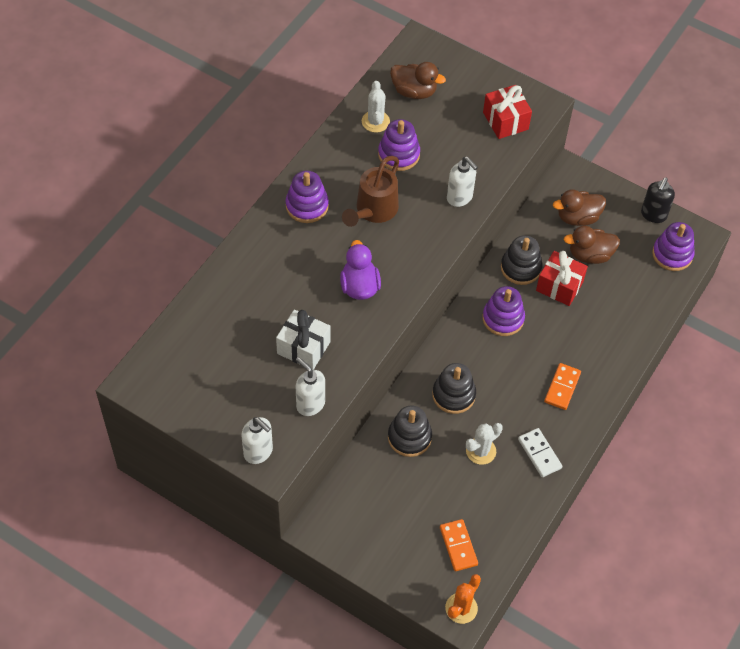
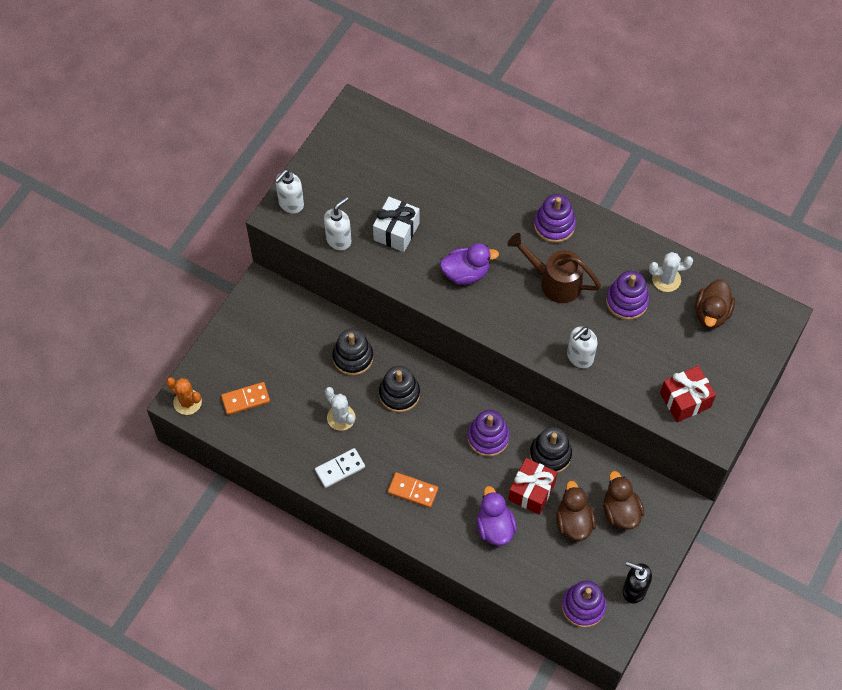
camera: 90 degrees right, 5 degrees up
none -> purple duck [477,486,517,546]

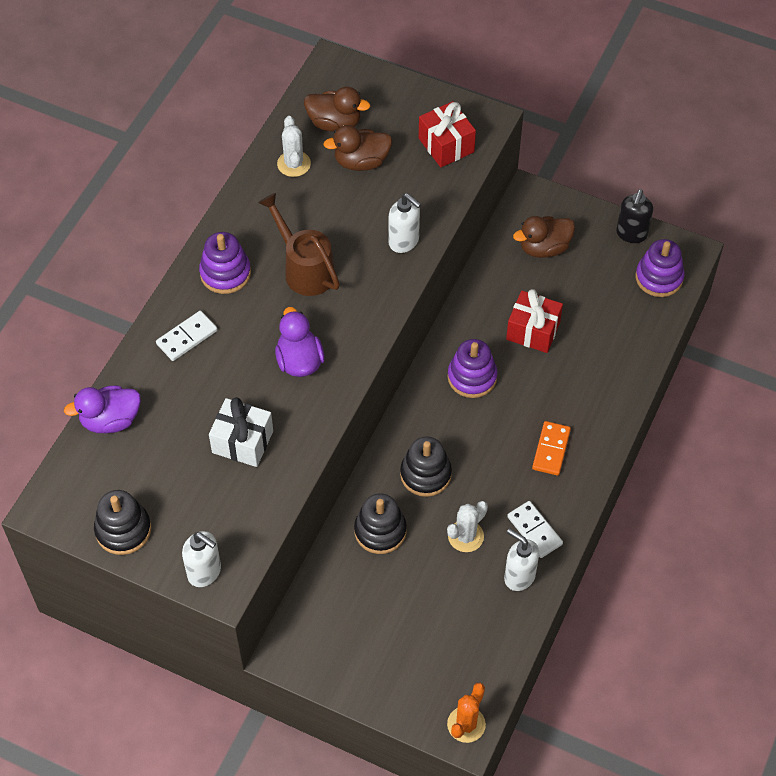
camera: 95 degrees left, 5 degrees down
orange domino [221,382,270,415] -> none
white soap dispenser [324,197,351,250] -> white soap dispenser moved to [504,528,539,591]
purple duck [477,486,517,546] -> purple duck moved to [64,385,141,433]
brown watering can [507,233,601,303] -> brown watering can turned 120 degrees clockwise [258,193,340,296]
black stacking toy [530,427,572,473] -> black stacking toy moved to [94,490,151,555]
brown duck [556,481,596,541] -> brown duck moved to [323,125,392,171]
purple stacking toy [606,271,649,320] -> none
none -> white domino [156,311,217,361]

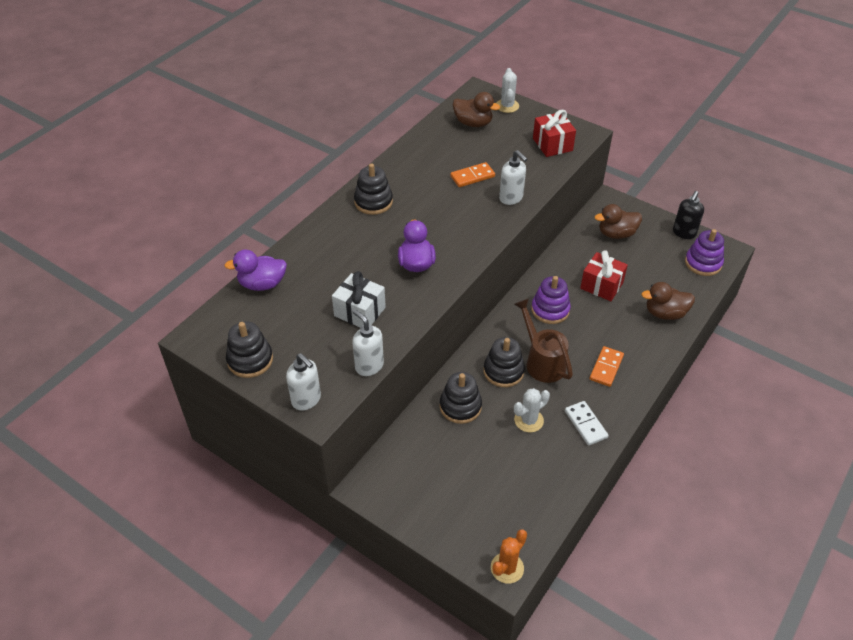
camera: 10 degrees right, 10 degrees down
white domino [156,311,217,361] -> none
purple stacking toy [199,232,251,294] -> black stacking toy [354,163,393,215]
brown watering can [258,193,340,296] -> brown watering can moved to [514,298,573,383]
white cactus [277,116,311,177] -> white cactus moved to [497,68,519,113]
brown duck [323,125,392,171] -> brown duck moved to [641,282,695,320]
white soap dispenser [504,528,539,591] -> white soap dispenser moved to [353,309,384,376]
none -> orange domino [450,162,495,187]

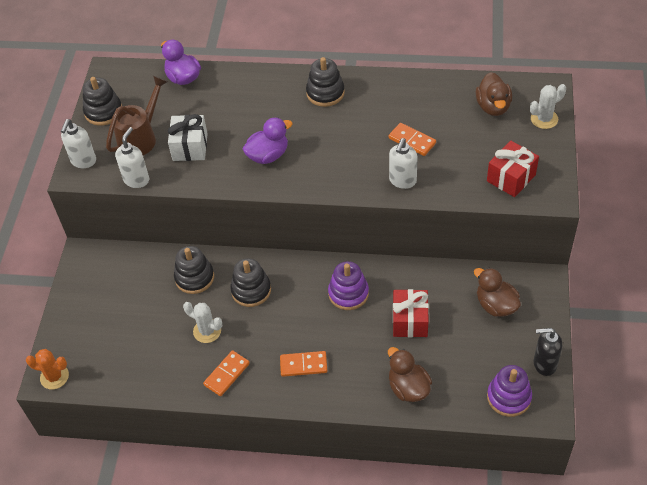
camera: 65 degrees right, 5 degrees up
brown watering can [514,298,573,383] -> brown watering can moved to [106,76,168,155]
white domino [565,401,609,445] -> orange domino [203,350,250,396]

